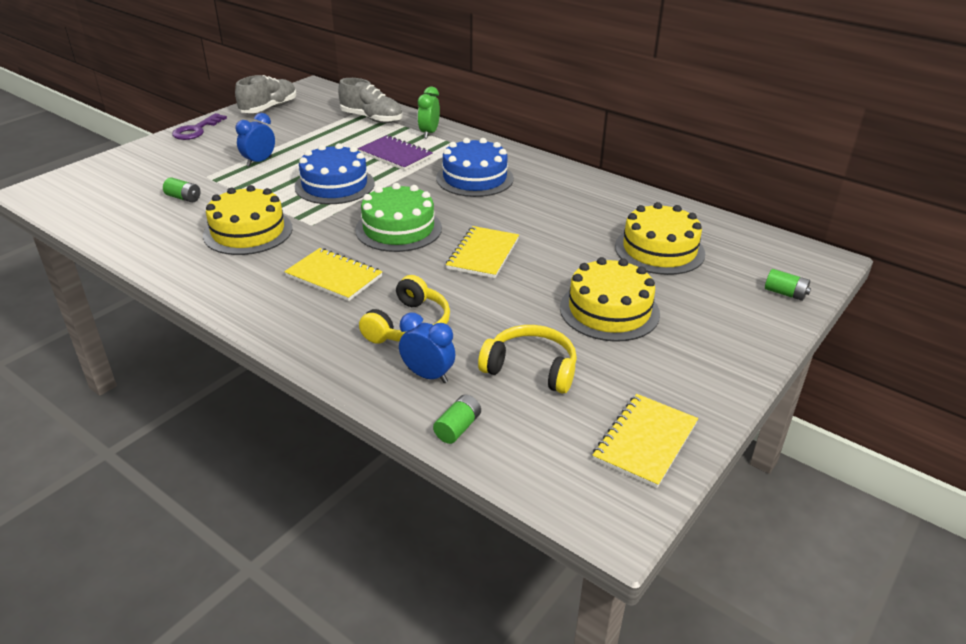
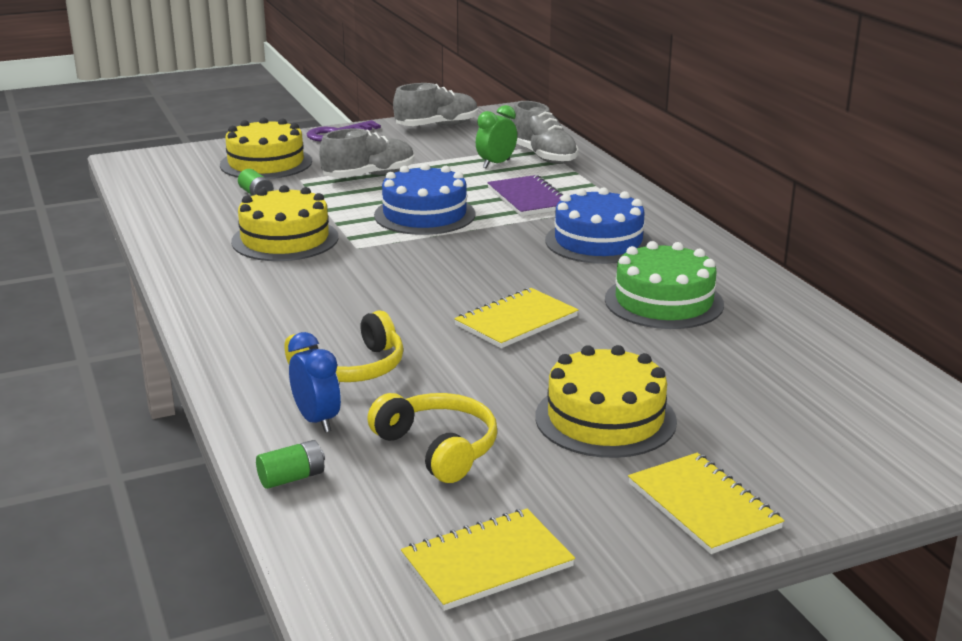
camera: 30 degrees right, 10 degrees down
blue clock [236,113,275,167] -> grey shoe [319,128,414,178]
yellow notebook [284,248,383,301] -> yellow notebook moved to [628,453,784,554]
green cake [355,183,442,252] -> green cake moved to [605,241,724,329]
green clock [417,87,440,138] -> green clock moved to [476,105,517,168]
yellow cake [615,202,705,275] -> yellow cake moved to [220,117,312,179]
green battery [765,269,811,301] -> none

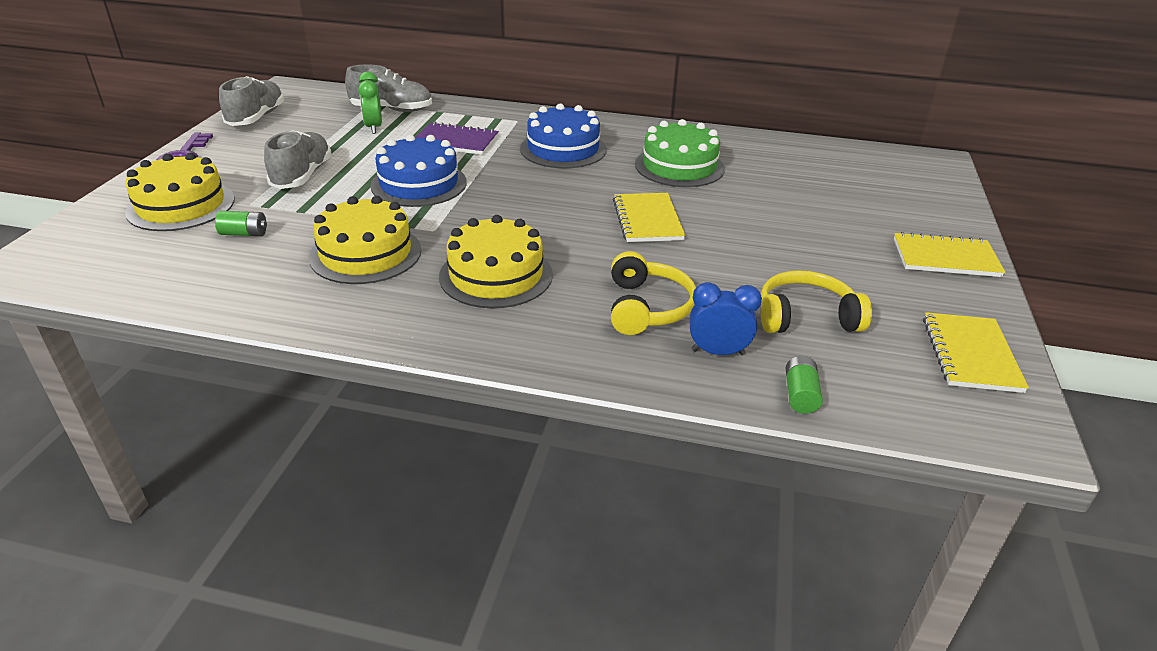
camera: 55 degrees left, 10 degrees up
yellow cake [535,345,677,458] -> yellow cake moved to [439,215,553,308]

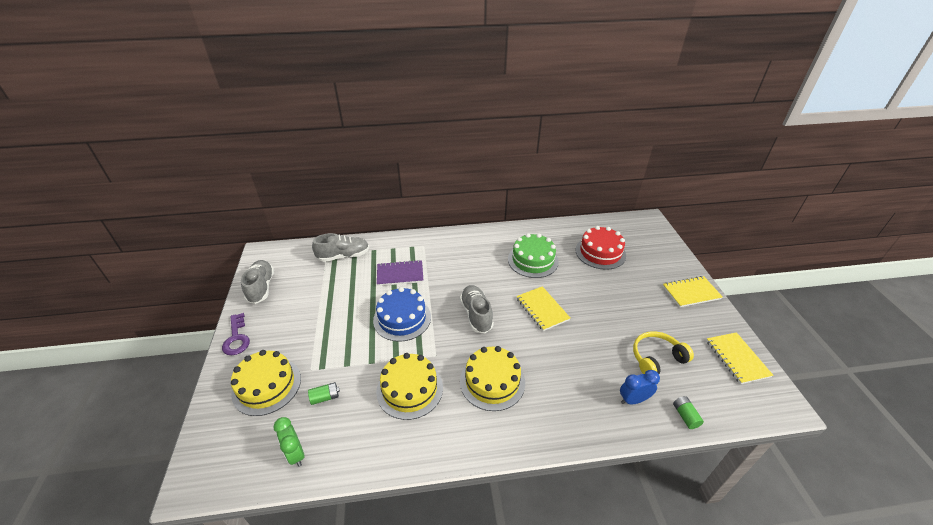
camera: 20 degrees left, 5 degrees up
grey shoe [264,130,332,189] -> grey shoe moved to [460,285,494,333]
green clock [358,72,382,134] -> green clock moved to [273,417,304,467]
blue cake [520,103,607,168] -> none
yellow headphones [611,251,696,335] -> none
none -> red cake [575,226,626,270]

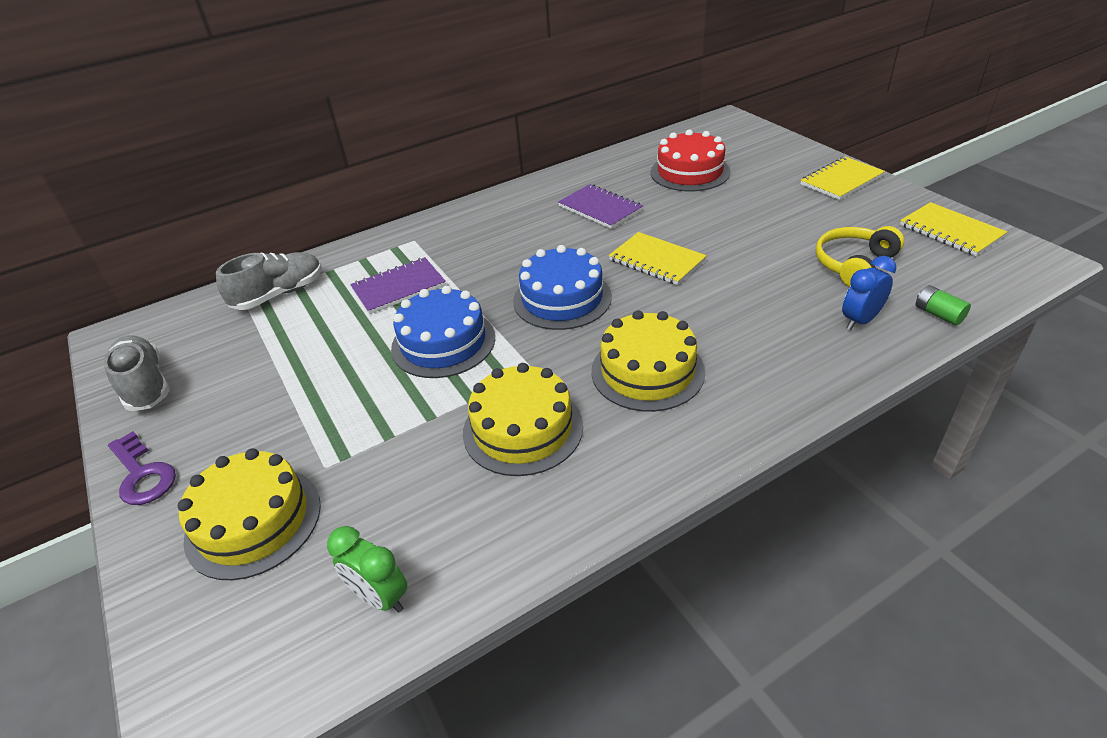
camera: 20 degrees left, 0 degrees up
green battery [308,382,340,405] -> none
grey shoe [460,285,494,333] -> blue cake [513,245,612,330]
green cake [508,233,559,278] -> purple notebook [558,184,643,229]

